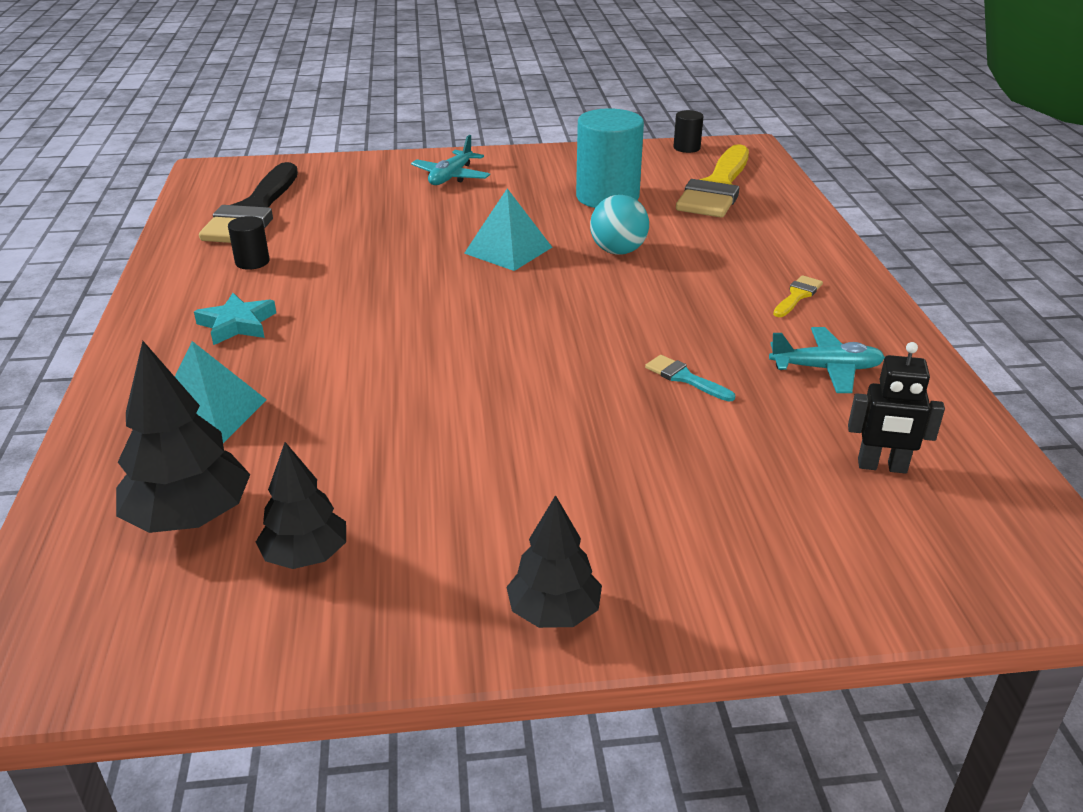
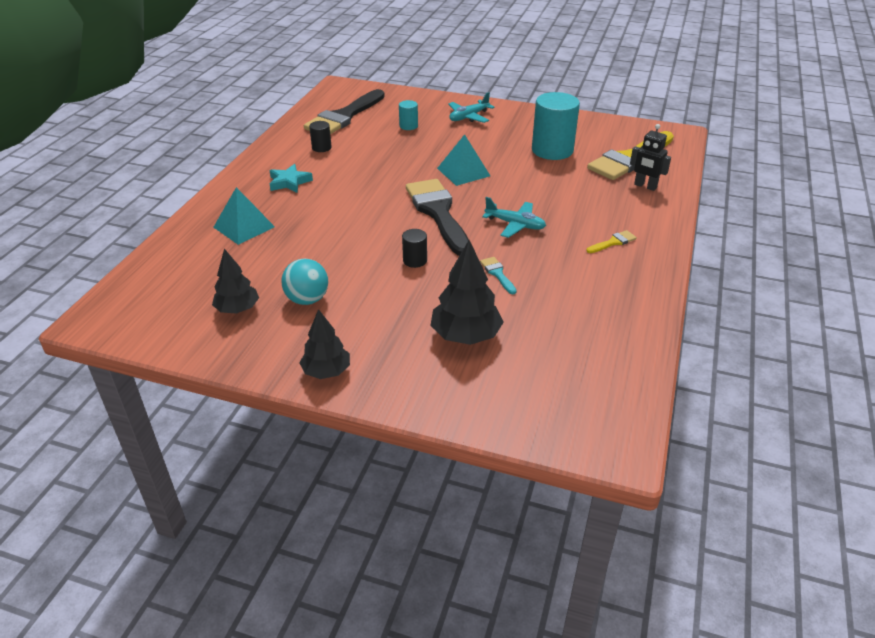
camera: 25 degrees right, 5 degrees up
black tree [116,341,250,533] -> black tree moved to [430,240,504,345]
turquoise ball [590,195,649,255] -> turquoise ball moved to [281,259,328,305]
black cylinder [673,110,704,153] -> black cylinder moved to [402,229,427,268]
turquoise plane [769,327,885,393] -> turquoise plane moved to [482,197,546,238]
black robot [848,342,945,474] -> black robot moved to [630,124,671,191]
none -> turquoise cylinder [399,100,418,130]
none -> black brush [406,179,469,256]

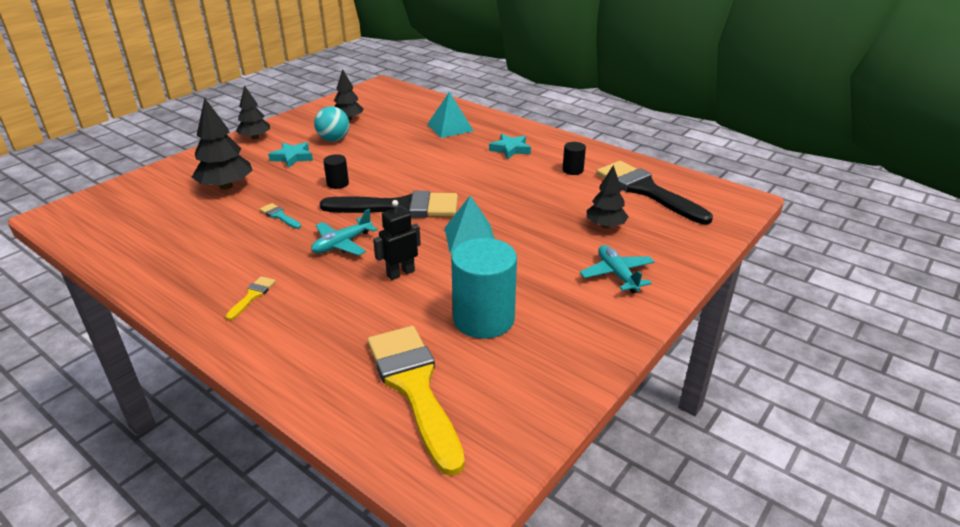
camera: 110 degrees right, 5 degrees down
turquoise cylinder [399,100,418,130] -> black tree [587,165,629,228]
turquoise brush [480,257,517,294] -> turquoise brush turned 135 degrees counterclockwise [260,203,301,229]
yellow brush [586,230,637,253] -> yellow brush turned 150 degrees counterclockwise [226,276,276,320]
black robot [630,124,671,191] -> black robot moved to [373,200,421,280]
none -> turquoise star [268,142,313,168]

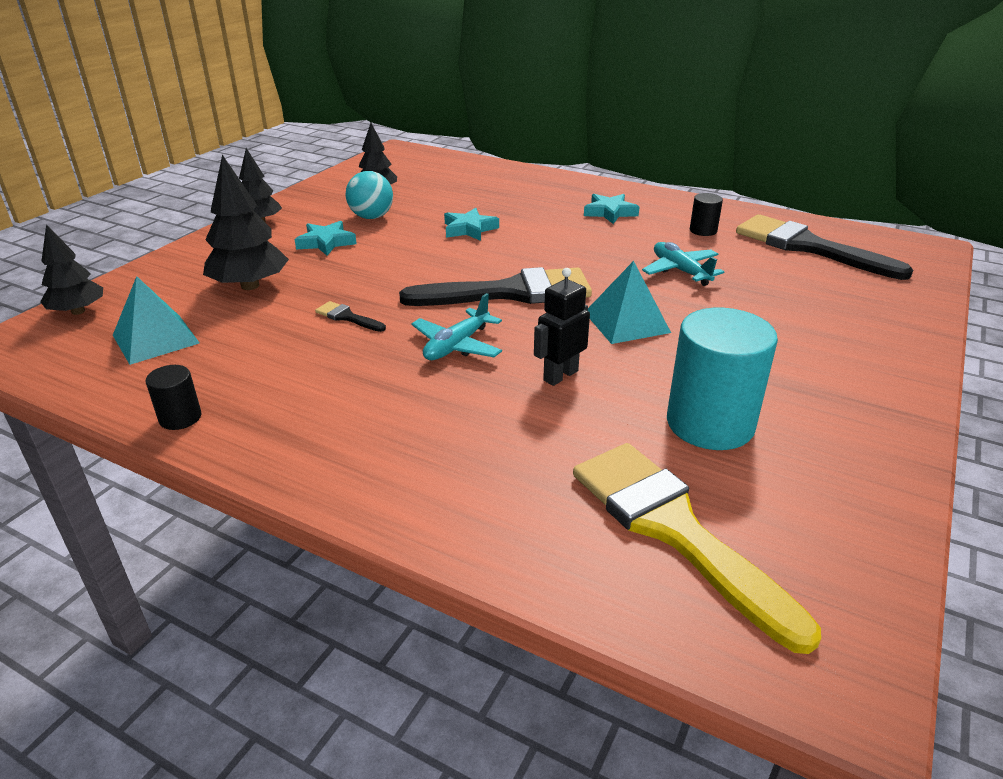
camera: 10 degrees left, 0 degrees up
yellow brush [226,276,276,320] -> none
turquoise brush [260,203,301,229] -> black brush [315,301,386,332]
black cylinder [323,154,349,189] -> black cylinder moved to [146,365,201,430]
turquoise pyramid [427,92,474,138] -> turquoise pyramid moved to [113,276,199,365]
turquoise plane [580,245,655,293] -> turquoise plane moved to [642,242,724,286]
black tree [587,165,629,228] -> black tree moved to [40,224,103,315]
none -> turquoise star [444,208,499,241]

